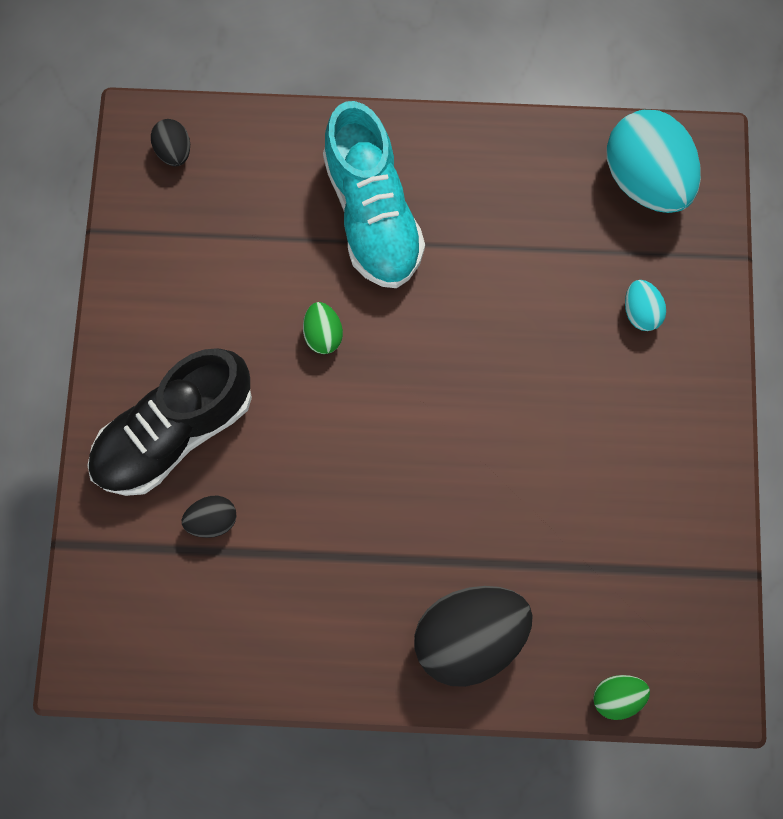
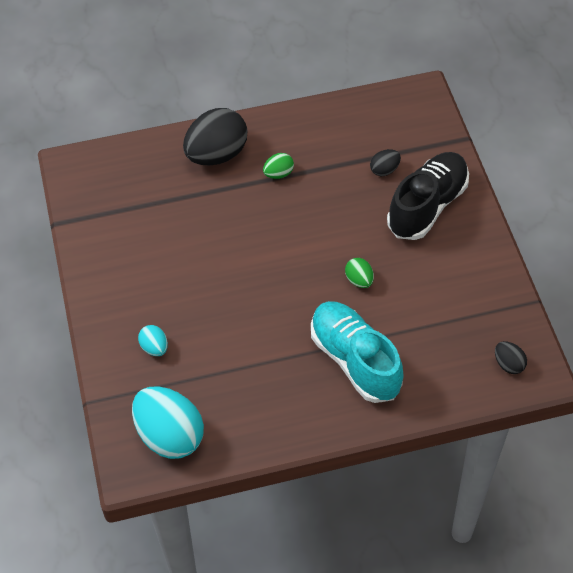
camera: 165 degrees right, 20 degrees down
green egg [593,675,650,720] -> green egg moved to [263,153,294,179]

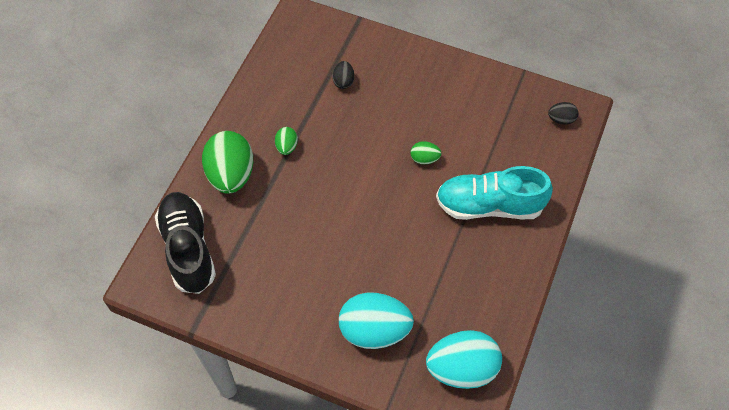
camera: 55 degrees left, 5 degrees up
turquoise egg [138,325,168,356] -> turquoise egg [339,293,414,349], size x2.15
black egg [183,108,247,165] -> green egg [202,131,253,194]
black shoe [387,152,469,240] -> black shoe moved to [155,192,216,294]

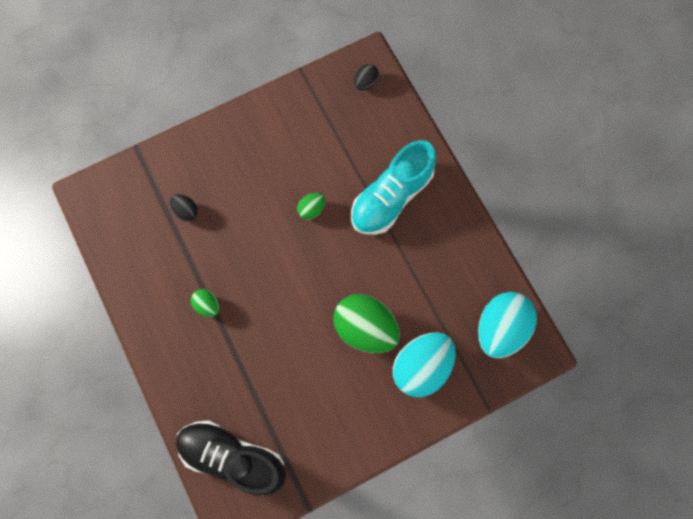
camera: 50 degrees left, 15 degrees up
green egg [202,131,253,194] -> green egg moved to [333,294,400,353]

